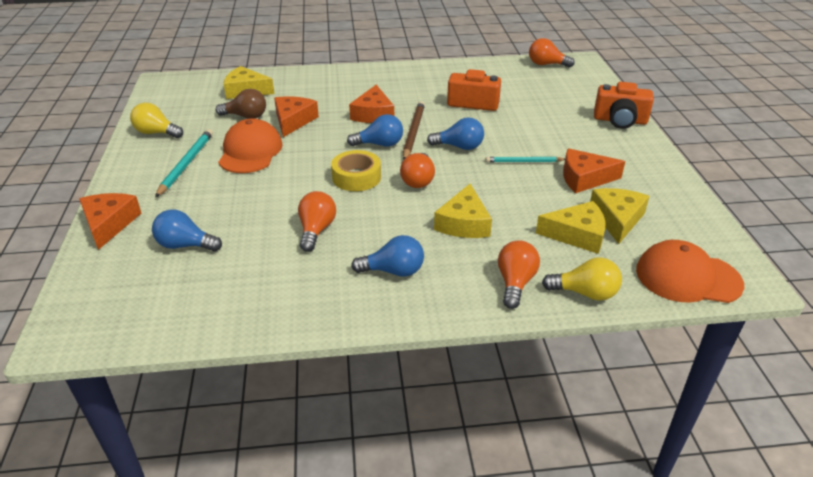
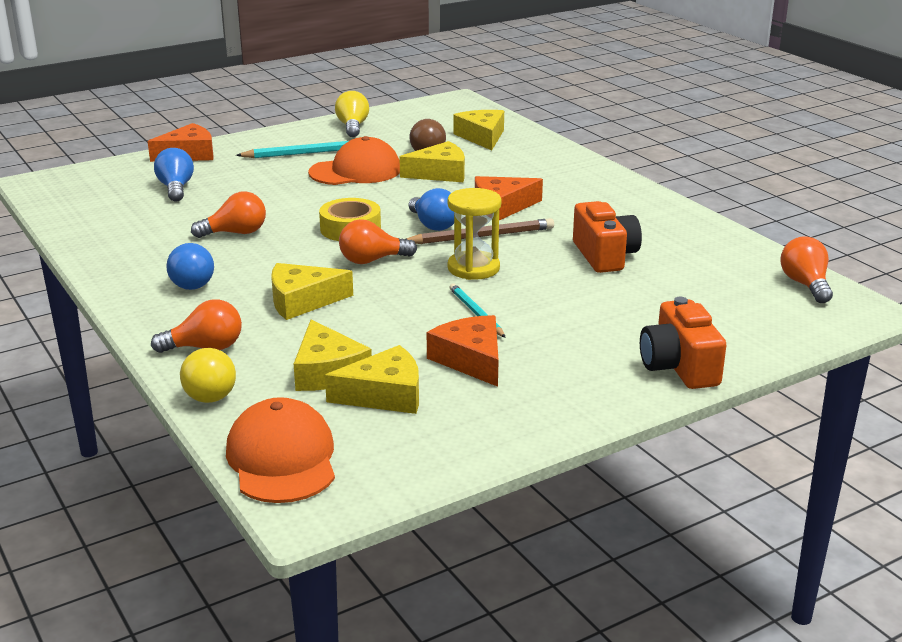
camera: 65 degrees right, 10 degrees down
orange cheese [274,97,319,137] -> yellow cheese [400,141,465,182]
blue light bulb [427,117,484,150] -> yellow hourglass [448,188,501,280]

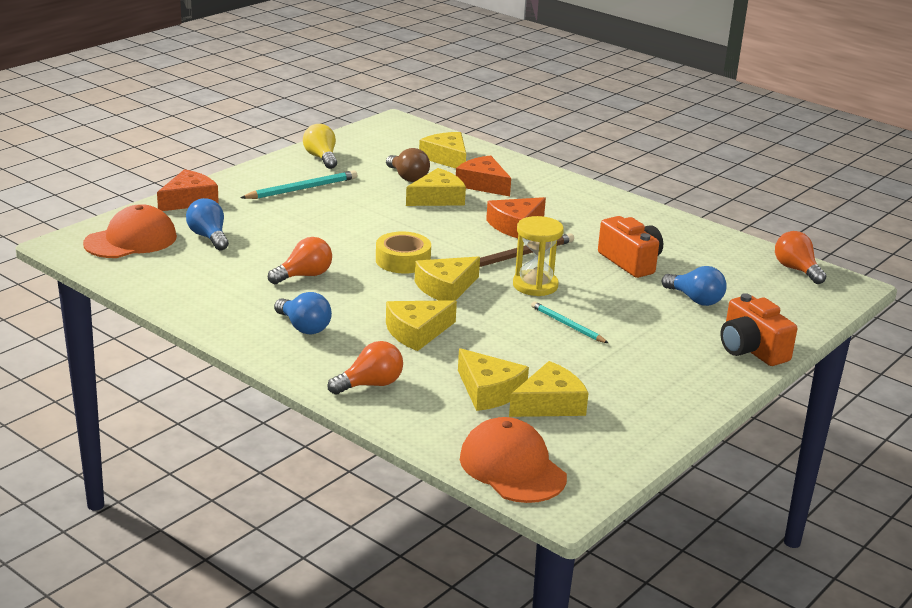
camera: 20 degrees left, 0 degrees up
yellow light bulb [180,348,236,403] -> none
orange cap [308,136,400,185] -> orange cap moved to [83,204,177,258]
orange light bulb [339,219,417,264] -> yellow cheese [415,256,480,301]
blue light bulb [409,188,454,231] -> blue light bulb moved to [662,266,727,306]
orange cheese [427,315,499,387] -> orange cheese moved to [456,155,511,196]

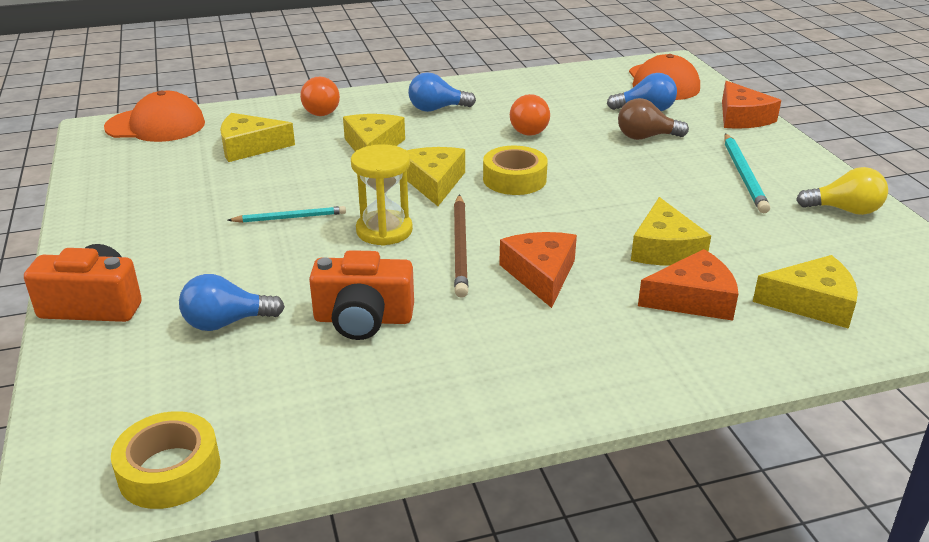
camera: 125 degrees right, 5 degrees up
brown light bulb [386,148,430,182] -> brown light bulb moved to [618,98,689,140]
yellow cheese [509,361,589,417] -> none
orange light bulb [775,231,827,284] -> yellow tape [111,411,220,509]

